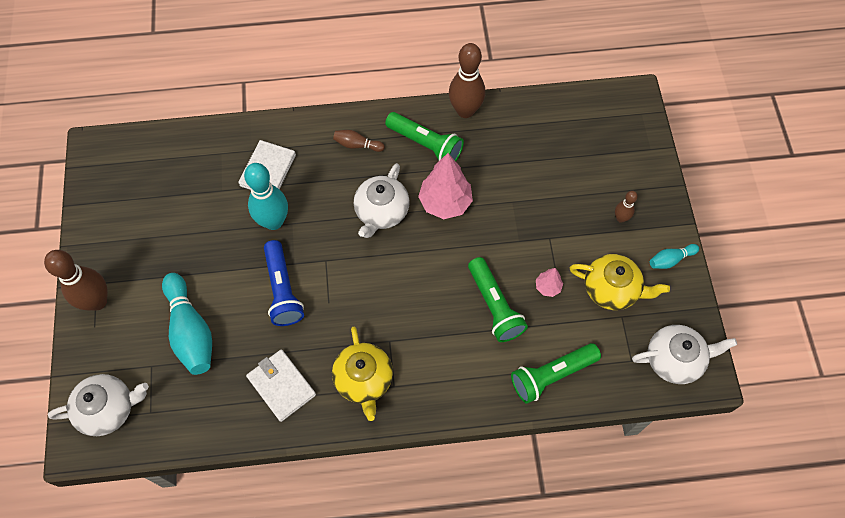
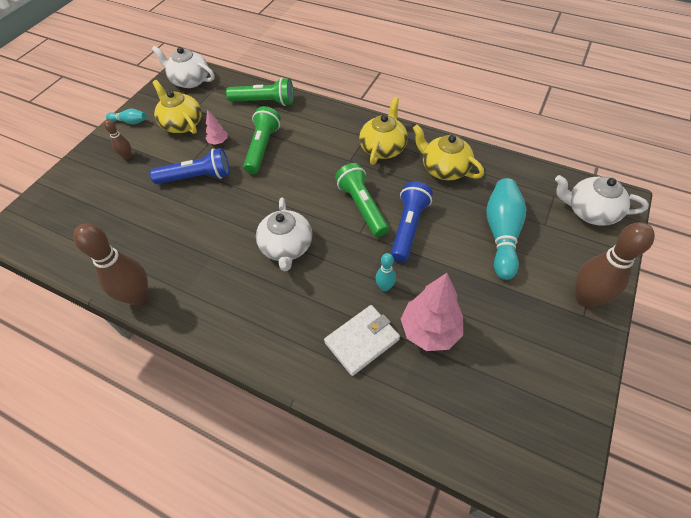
camera: 145 degrees left, 10 degrees down
turquoise bowling pin [244,163,288,230] -> turquoise bowling pin [376,253,396,291], size x0.50
white wallet [246,350,316,422] -> yellow teapot [413,124,484,180]
brown bowling pin [333,130,385,152] -> none
white teapot [354,163,410,238] -> white teapot turned 120 degrees clockwise [256,197,312,271]
green flashlight [385,112,464,161] -> green flashlight moved to [335,163,389,237]
pink tree [418,153,473,219] -> pink tree moved to [401,273,463,351]
none -> blue flashlight [150,148,230,184]

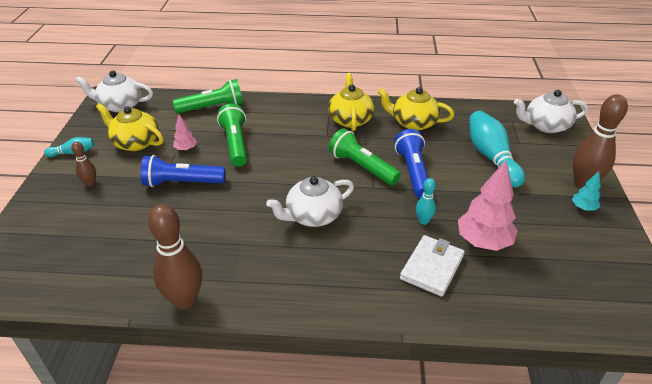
camera: 25 degrees left, 15 degrees down
blue flashlight [150,148,230,184] -> blue flashlight turned 150 degrees counterclockwise [140,155,225,187]
white teapot [256,197,312,271] -> white teapot turned 90 degrees clockwise [266,176,354,227]
none -> turquoise tree [572,171,601,211]

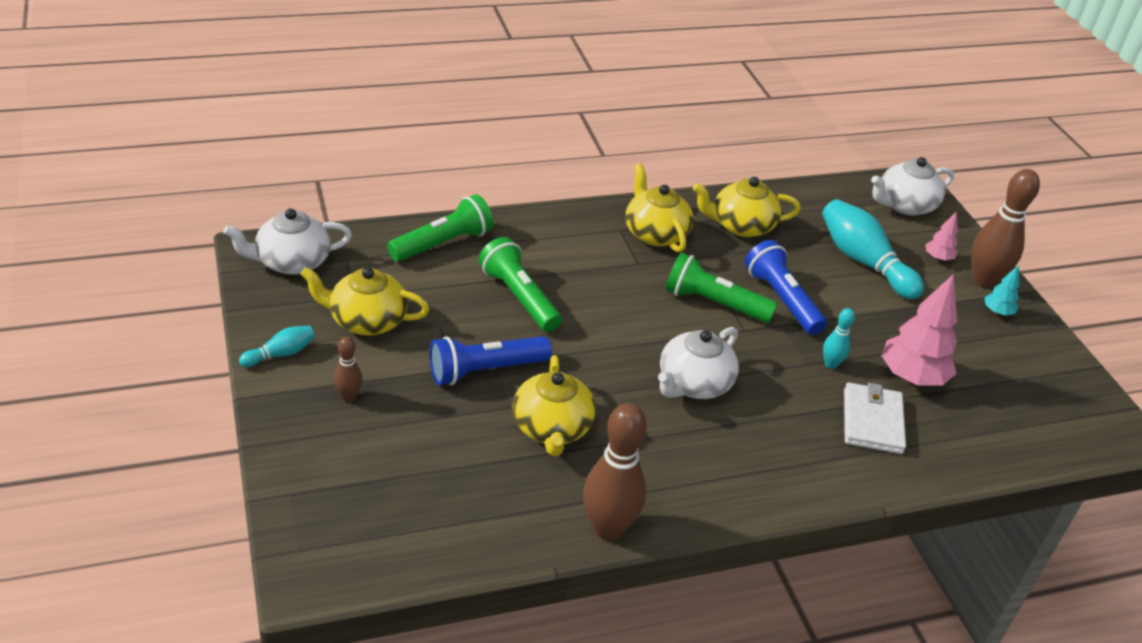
camera: 25 degrees left, 0 degrees up
pink tree [173,114,197,151] -> pink tree moved to [925,212,958,261]
none -> yellow teapot [512,355,596,456]

